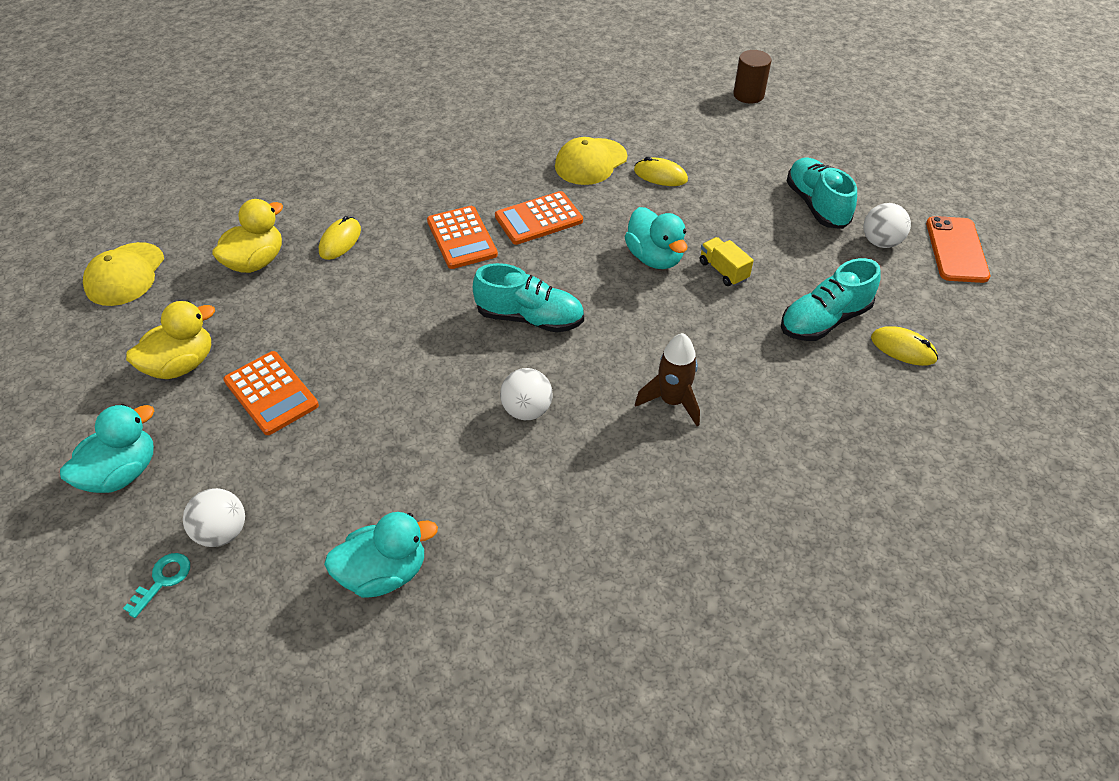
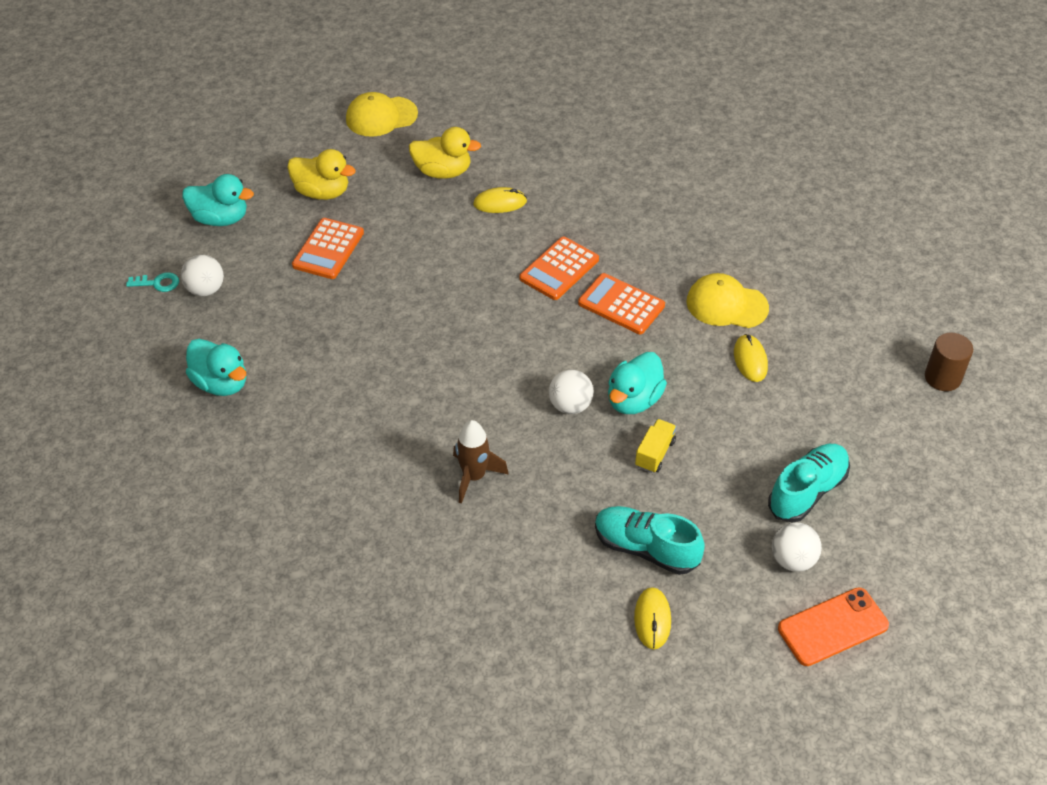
camera: 60 degrees right, 0 degrees up
turquoise shoe [473,263,584,333] -> none
white ball [500,368,553,420] -> white ball moved to [549,370,594,414]

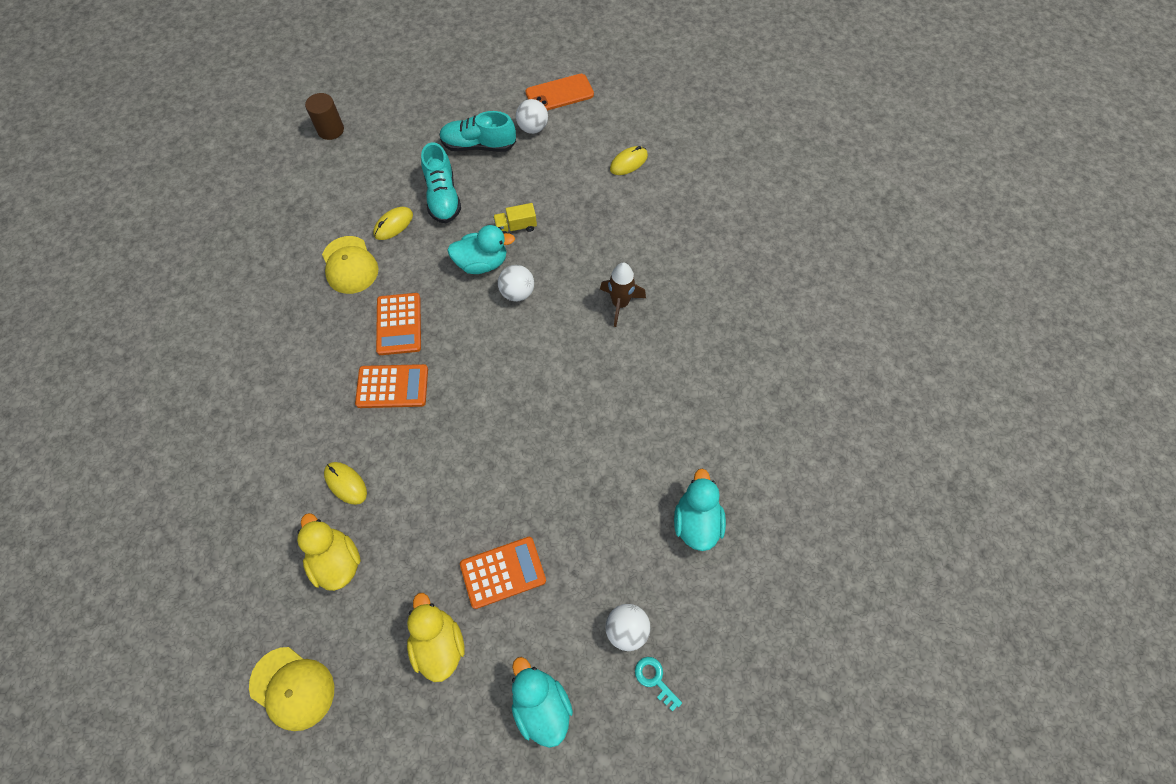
camera: 130 degrees left, 15 degrees up
turquoise shoe [595,506,705,575] -> turquoise shoe moved to [421,142,461,223]
orange phone [778,587,889,666] -> orange phone turned 45 degrees counterclockwise [525,74,594,110]

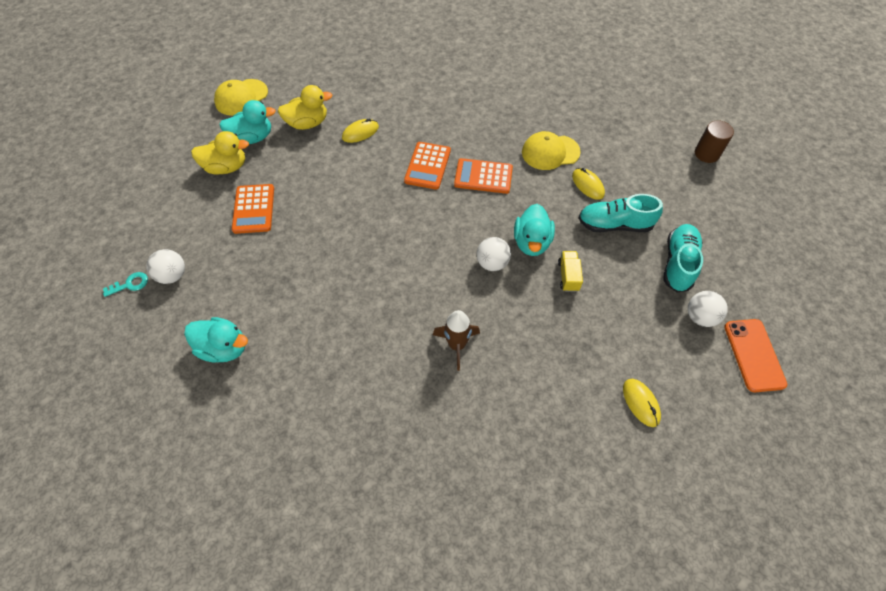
camera: 105 degrees right, 5 degrees down
turquoise duck [512,657,573,748] -> turquoise duck moved to [220,100,276,144]

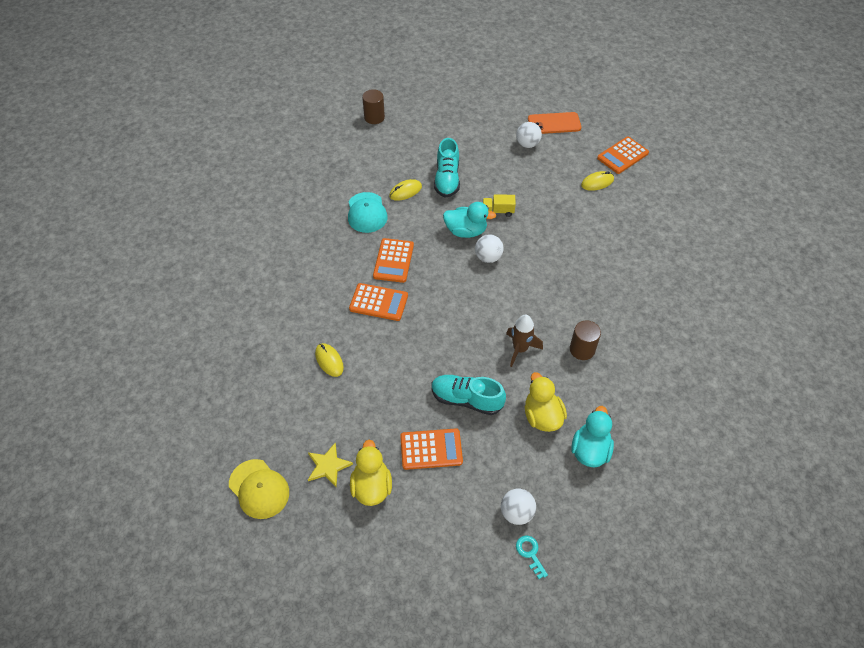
camera: 90 degrees left, 5 degrees down
turquoise duck [220,100,276,144] -> yellow star [308,443,353,487]
yellow duck [278,85,332,130] -> yellow duck moved to [525,372,567,432]
brown rocket [433,310,480,371] -> brown rocket moved to [506,314,543,367]
yellow cap [522,131,581,170] -> turquoise cap [348,192,387,233]
turquoise shoe [663,224,703,292] -> turquoise shoe moved to [432,375,506,415]
none -> brown cylinder [570,320,601,360]
none -> orange calculator [597,137,649,174]

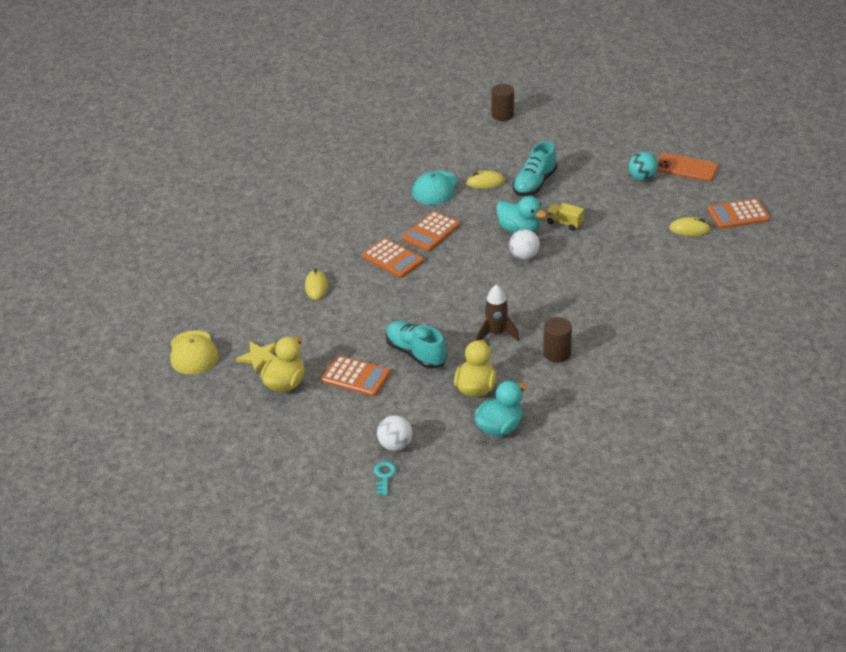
camera: 30 degrees right, 15 degrees down
white ball [516,122,542,148] -> turquoise ball [629,152,658,181]

